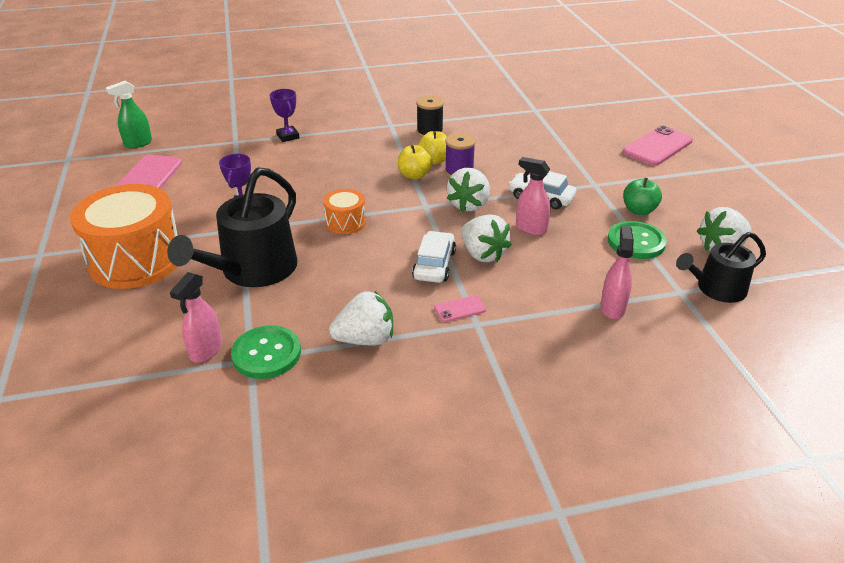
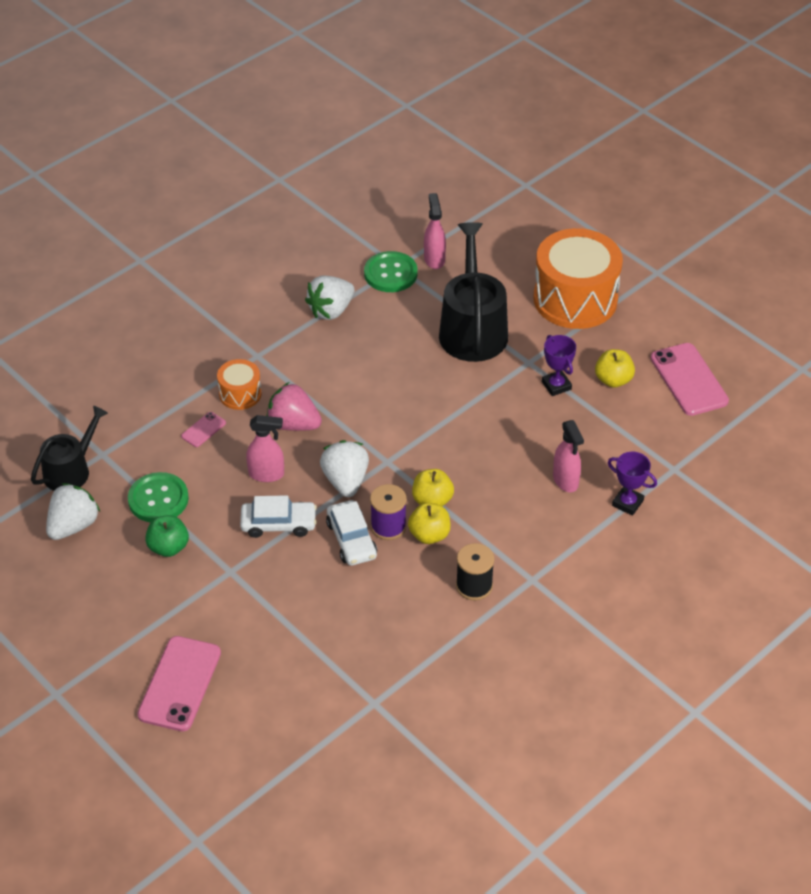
camera: 150 degrees right, 10 degrees up
green spray bottle [106,81,152,148] -> none
orange drum [323,189,366,234] -> orange drum moved to [217,359,261,410]
white car [412,231,456,283] -> white car moved to [326,500,377,566]
pink phone [434,295,486,322] -> pink phone moved to [181,412,226,447]
white strawberry [461,214,512,262] -> pink strawberry [267,382,322,431]
pink spray bottle [601,225,634,319] -> pink spray bottle moved to [553,420,584,492]
none -> yellow apple [595,349,635,388]

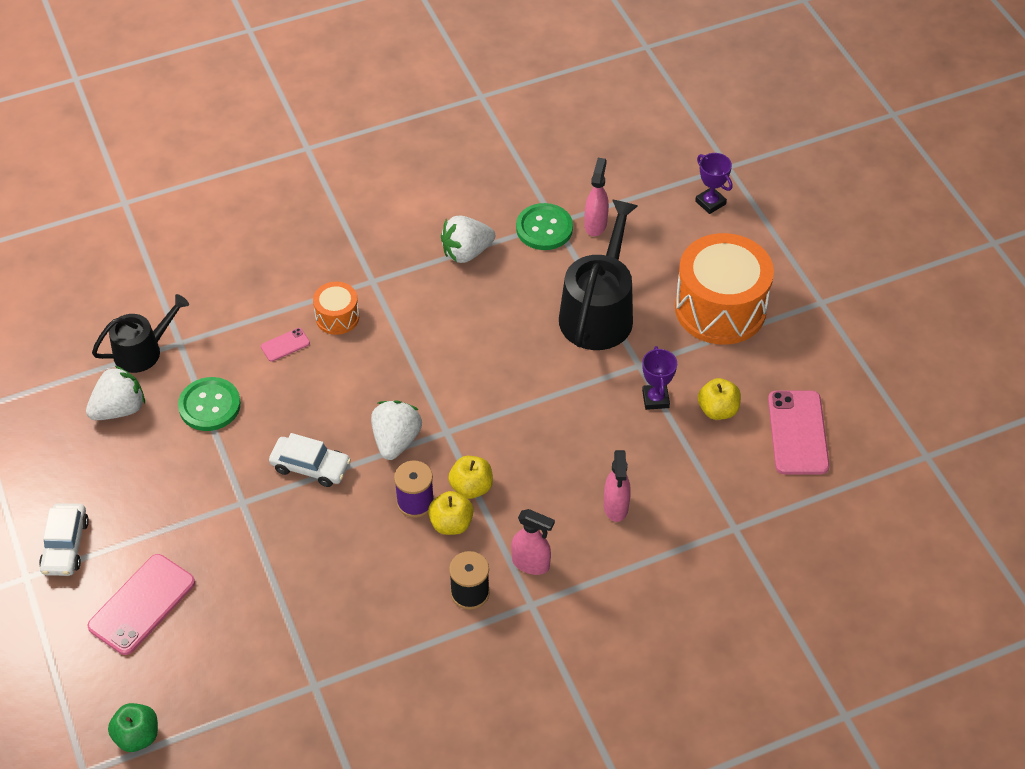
camera: 20 degrees right, 5 degrees up
green apple [145,515,189,557] -> green apple moved to [108,703,158,752]
pink spray bottle [246,415,284,482] -> pink spray bottle moved to [511,509,555,575]
pink strawberry [267,382,322,431] -> none
white car [326,500,377,566] -> white car moved to [39,503,89,576]
purple trophy [608,452,657,516] -> purple trophy moved to [695,153,732,214]

